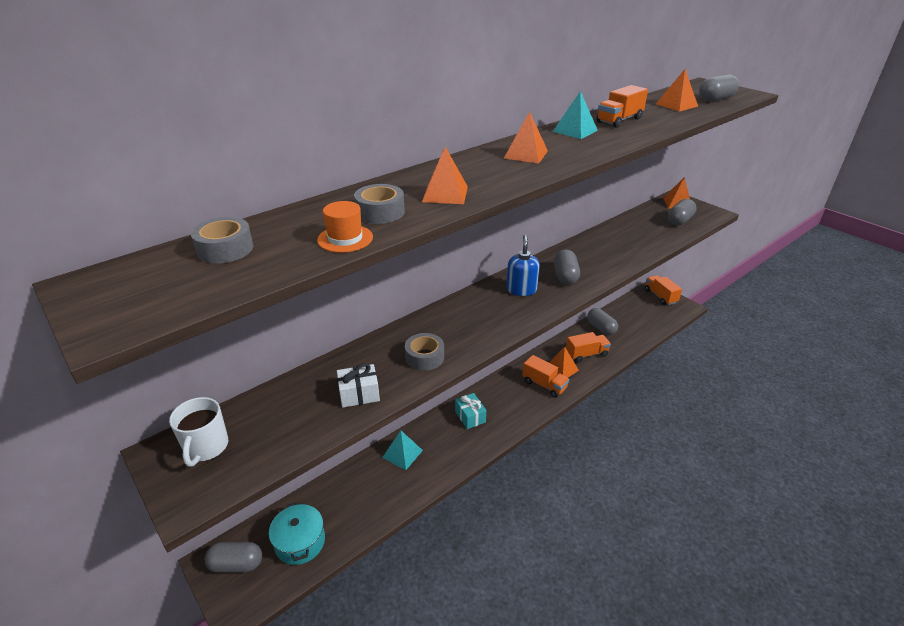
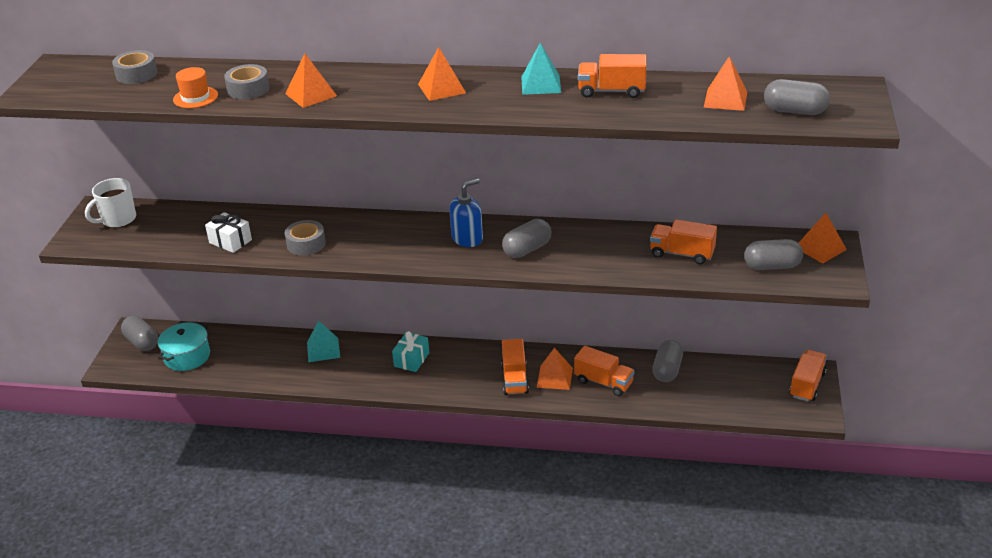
camera: 50 degrees right, 0 degrees up
none -> orange truck [650,220,717,264]

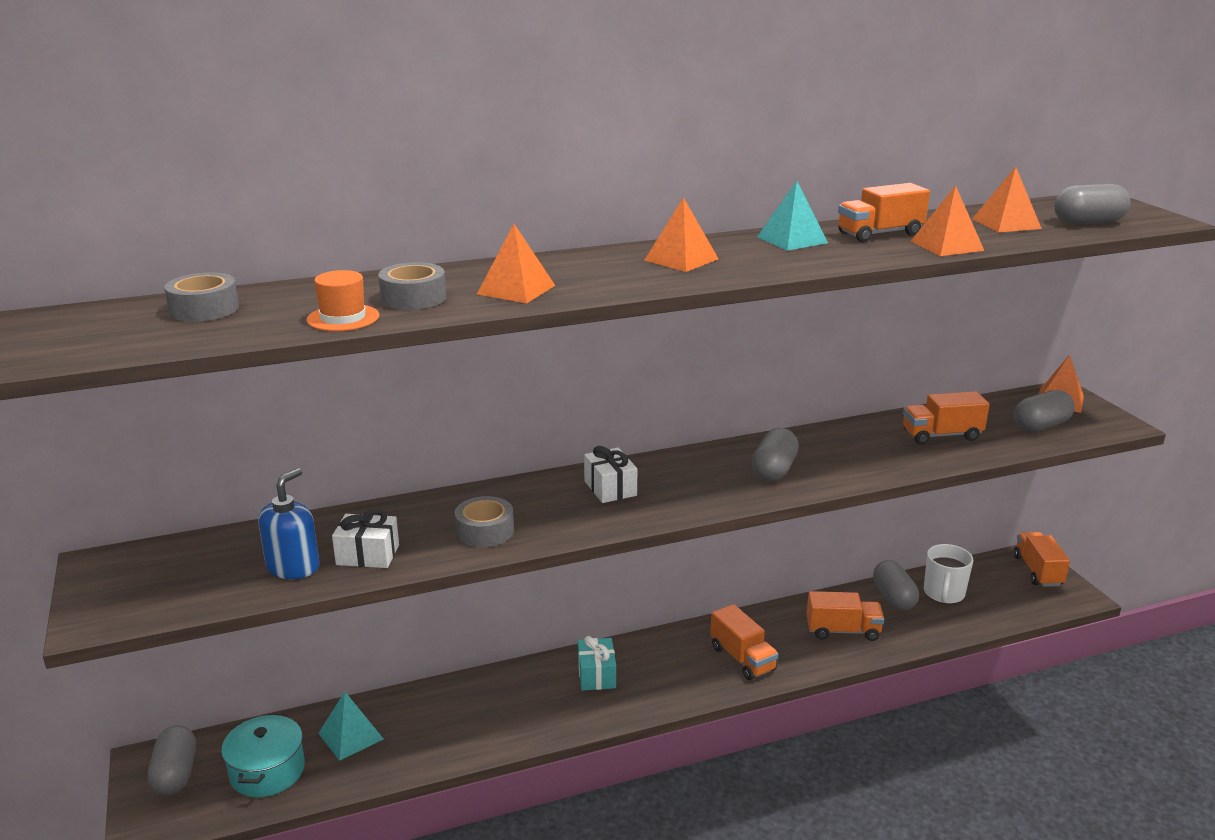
camera: 30 degrees left, 10 degrees down
white mug [85,178,136,228] -> white mug moved to [924,544,973,604]
grey capsule [121,316,158,351] -> grey capsule turned 60 degrees clockwise [148,726,196,795]
turquoise pyramid [307,321,340,362] -> turquoise pyramid moved to [318,692,383,761]
blue soap dispenser [449,178,483,247] -> blue soap dispenser moved to [258,468,319,579]
orange pyramid [537,348,573,390] -> orange pyramid moved to [911,185,984,256]
none -> white gift [584,446,637,503]

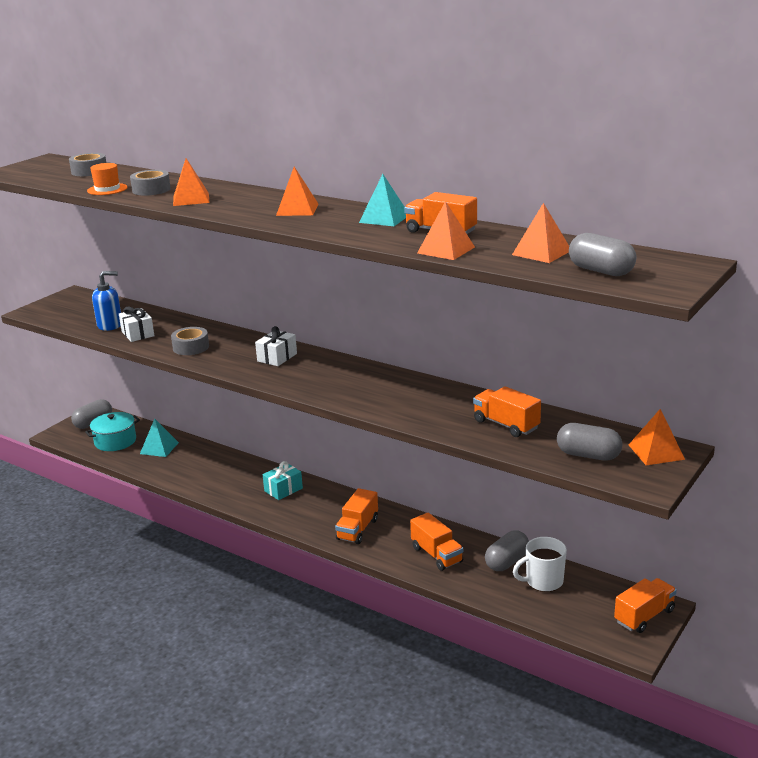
camera: 55 degrees right, 0 degrees up
grey capsule [752,428,799,481] -> none

